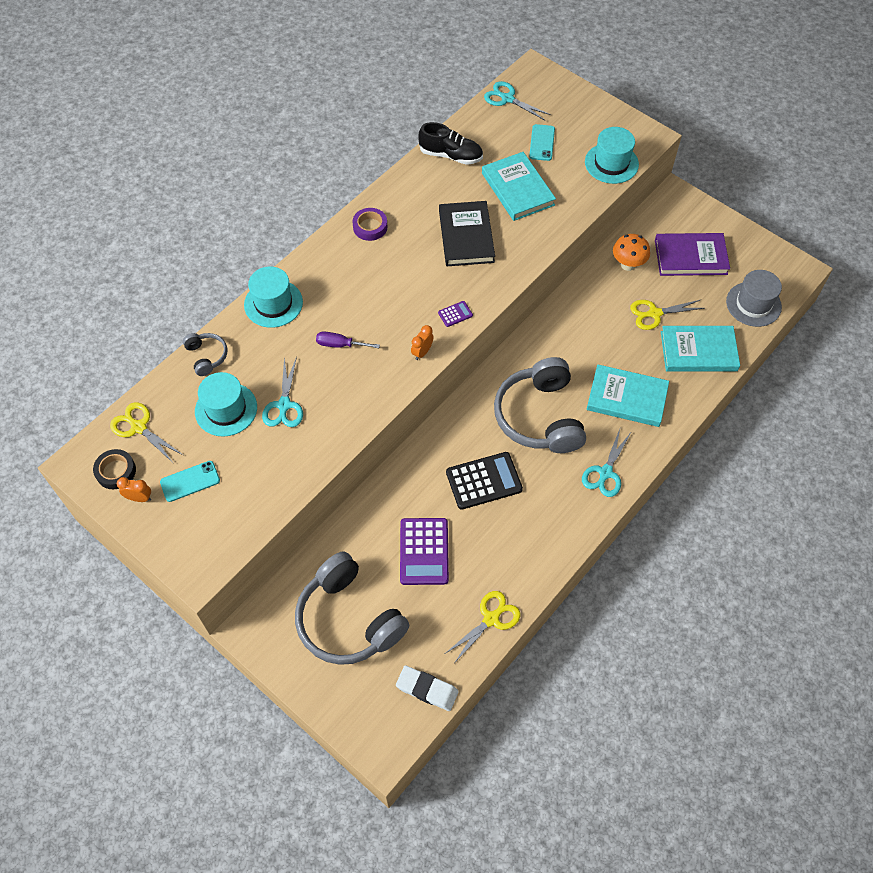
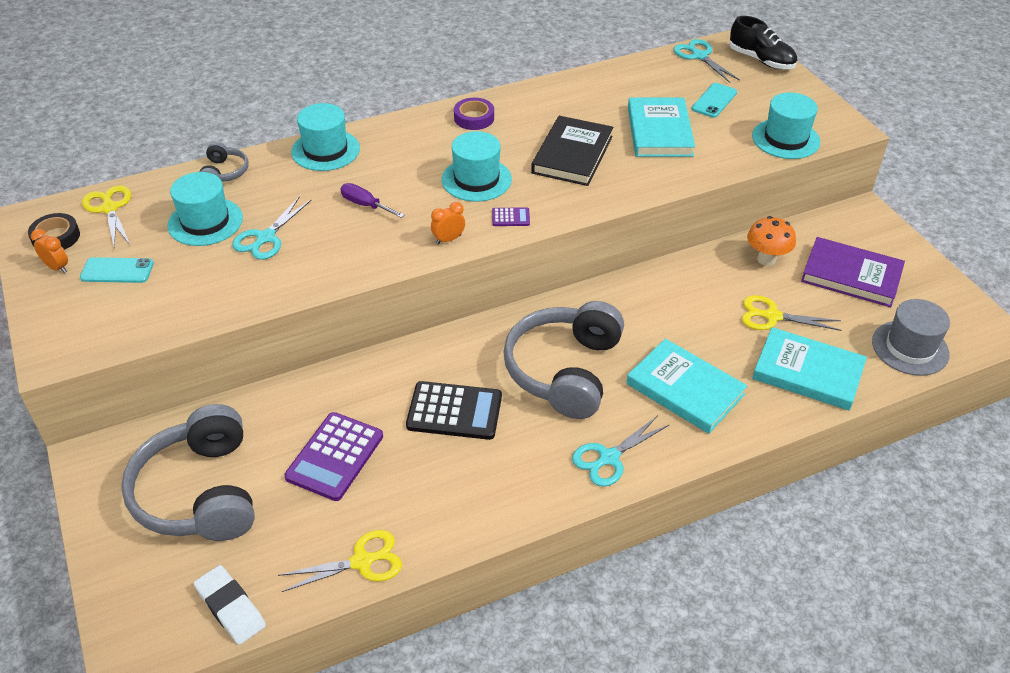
camera: 25 degrees right, 15 degrees down
black shoe [418,122,483,165] -> black shoe moved to [729,16,797,69]
none -> turquoise hat [442,131,512,202]

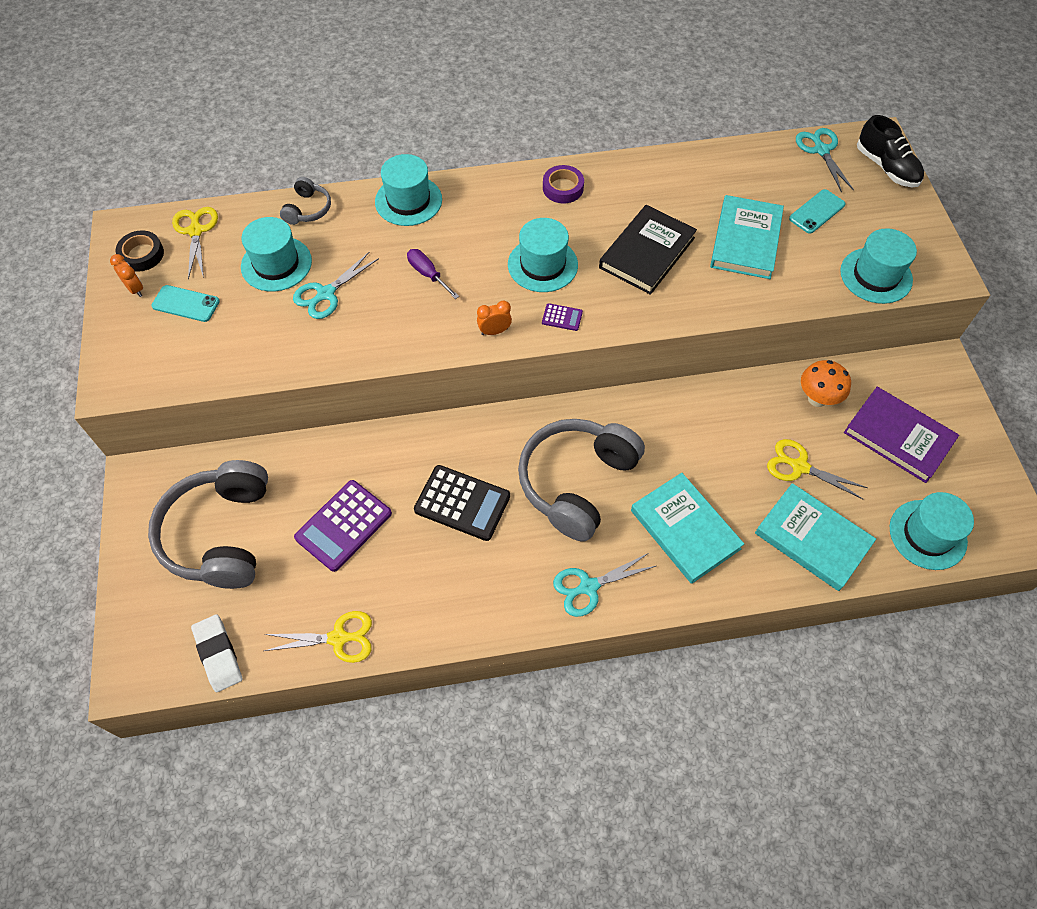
camera: 15 degrees right, 15 degrees up
grey hat [872,299,950,376] -> turquoise hat [890,492,974,570]

